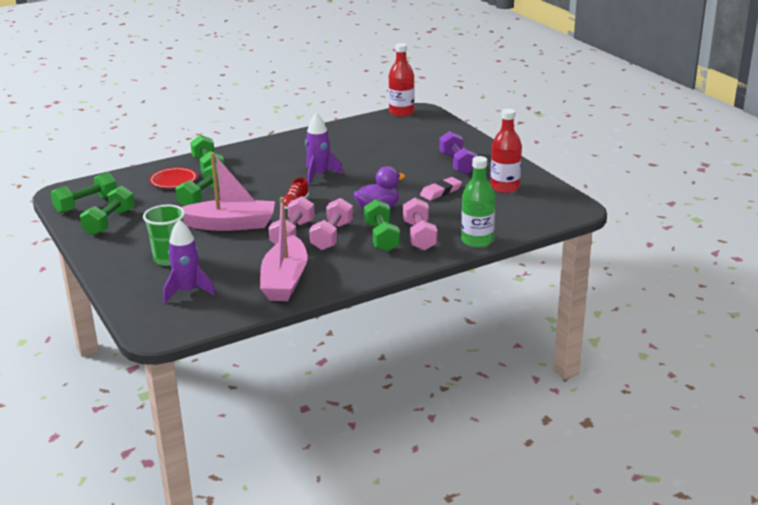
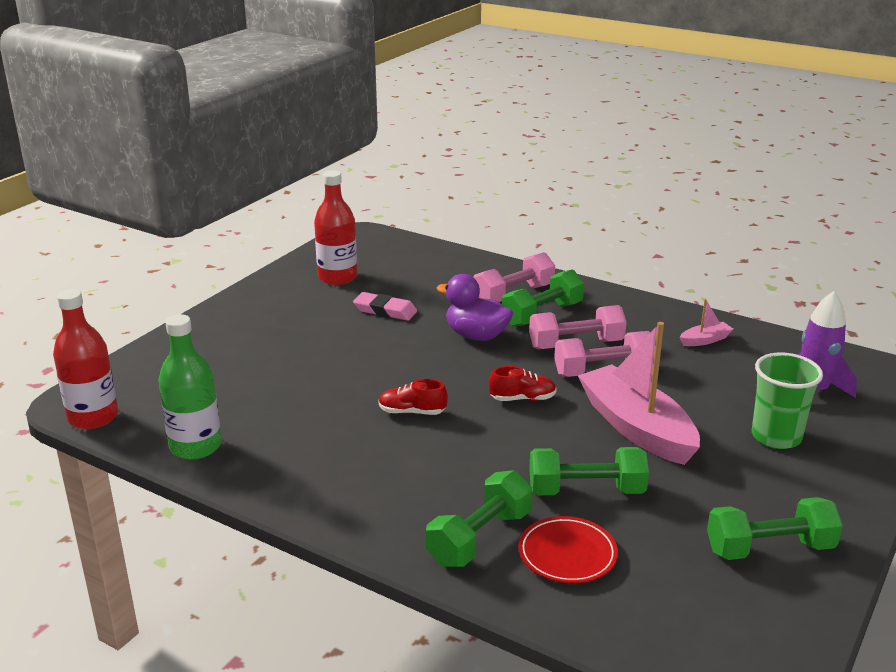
camera: 120 degrees left, 0 degrees up
green dumbbell [51,172,117,213] -> none
pink boat [260,197,307,301] -> pink boat [680,299,733,346], size x0.43
purple rocket [305,113,343,185] -> red shoe [379,379,448,415]
purple dumbbell [439,131,477,175] -> none
green bottle [461,156,495,248] -> green bottle moved to [159,314,222,460]

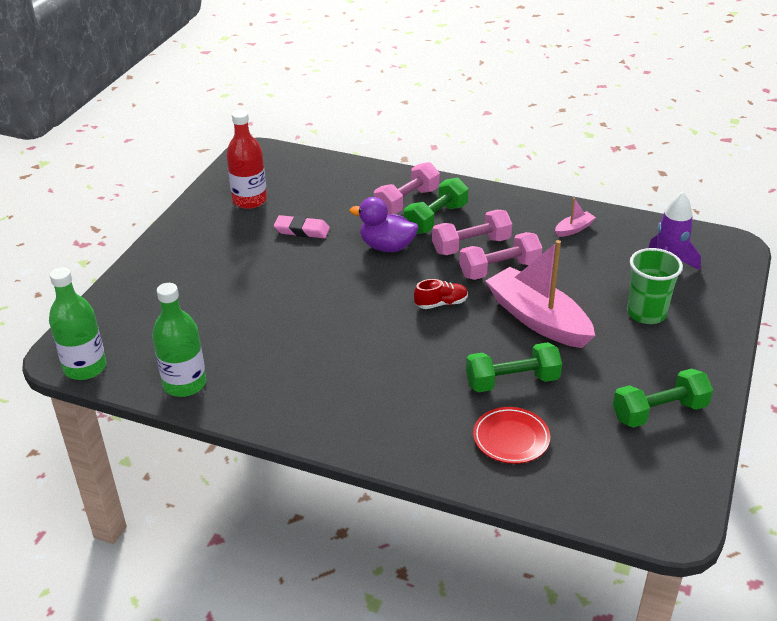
camera: 10 degrees left, 10 degrees up
red bottle [53,289,118,429] -> green bottle [49,267,107,380]
red shoe [379,379,448,415] -> none
green dumbbell [426,470,532,567] -> none

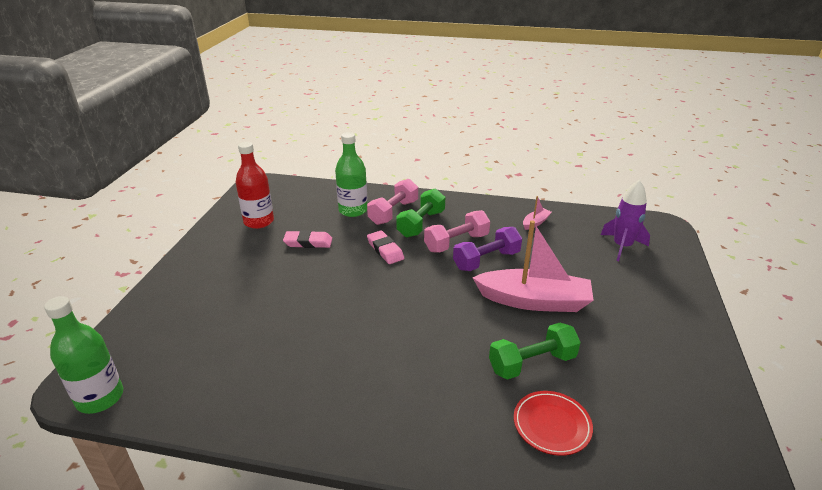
camera: 10 degrees left, 5 degrees down
green bottle [152,283,206,397] -> green bottle moved to [335,132,367,217]
purple duck [350,197,418,252] -> pink eraser [367,230,404,264]
red shoe [414,279,468,309] -> none
pink dumbbell [459,232,542,280] -> purple dumbbell [453,227,522,271]
pink boat [486,240,595,348] -> pink boat turned 150 degrees clockwise [472,220,594,312]
green dumbbell [613,368,713,428] -> none
green cup [627,248,683,324] -> none

